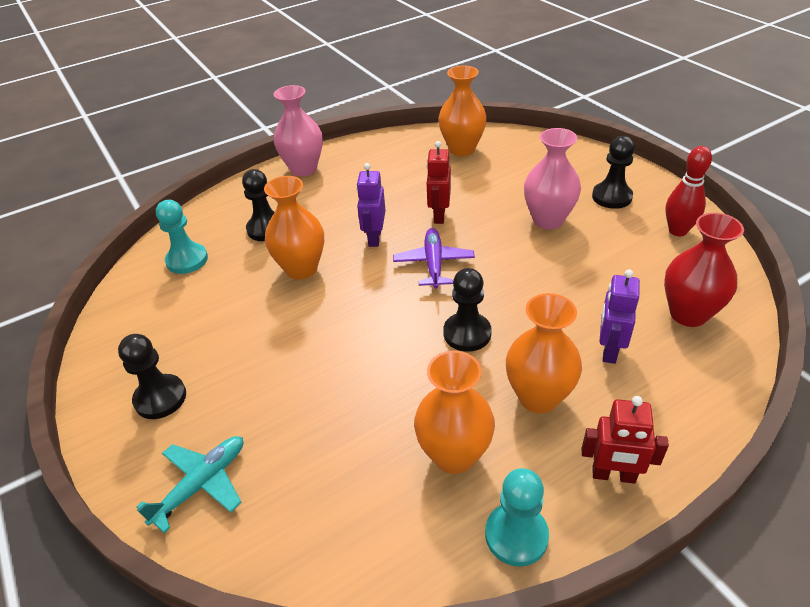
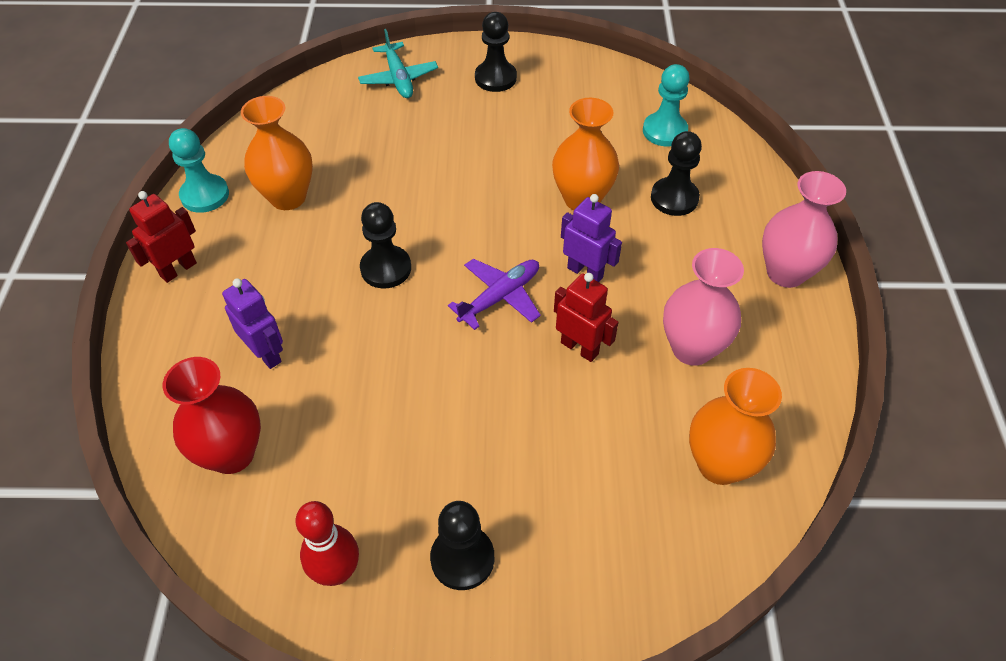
camera: 120 degrees right, 10 degrees up
purple plane [393,228,475,289] -> purple plane turned 75 degrees counterclockwise [448,259,541,330]
orange vase [506,293,582,413] -> none
pink vase [524,128,581,229] -> pink vase moved to [663,248,744,366]

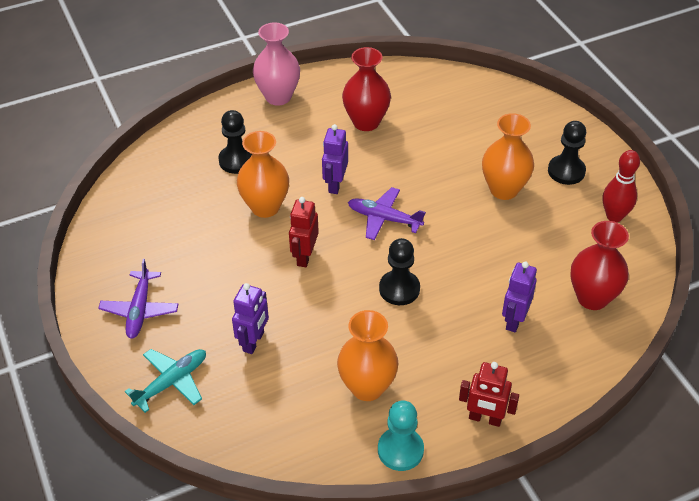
camera: 115 degrees left, 5 degrees down
black pawn [475,12,517,92] -> purple plane [98,259,178,339]
red robot [554,273,618,362] -> red robot moved to [289,197,319,267]
turquoise pawn [643,64,690,147] -> none
pink vase [663,248,744,366] -> red vase [342,47,391,131]
orange vase [689,368,782,485] -> orange vase moved to [482,113,534,200]
none -> purple robot [232,283,269,354]

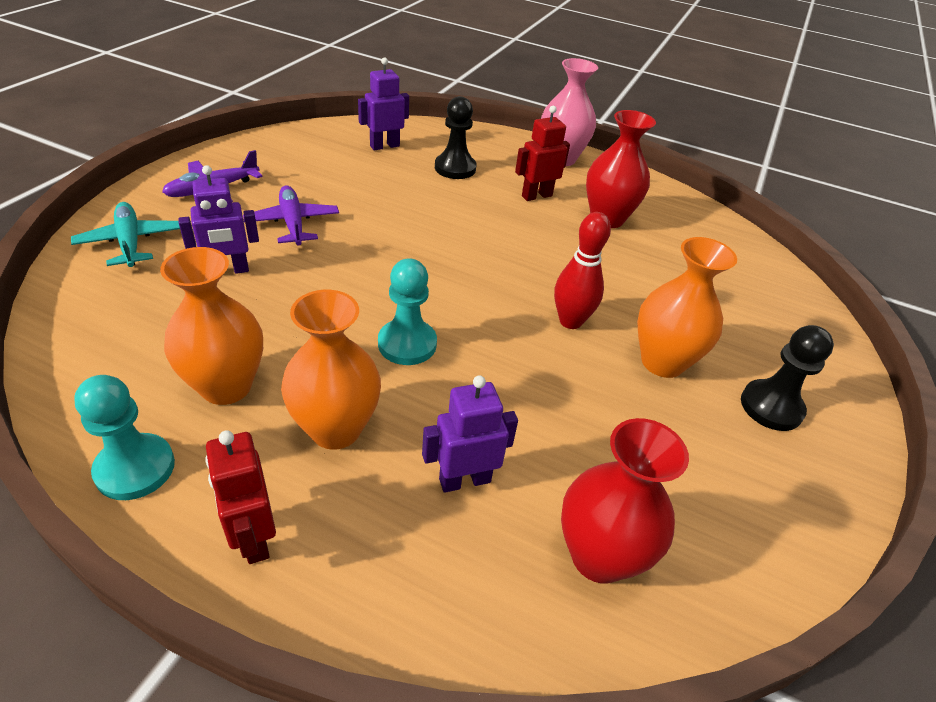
camera: 45 degrees right, 5 degrees down
turquoise plane [125,349,206,413] -> turquoise plane turned 120 degrees counterclockwise [71,202,180,267]
orange vase [237,131,289,218] -> orange vase moved to [281,290,381,450]
red robot [289,197,319,267] -> red robot moved to [515,106,570,201]
purple robot [322,124,348,194] -> purple robot moved to [358,57,409,150]
purple plane [348,187,426,240] -> purple plane moved to [243,185,339,246]
black pawn [379,238,420,305] -> turquoise pawn [378,258,437,365]
red bowling pin [603,150,640,222] -> red bowling pin moved to [554,212,611,329]

